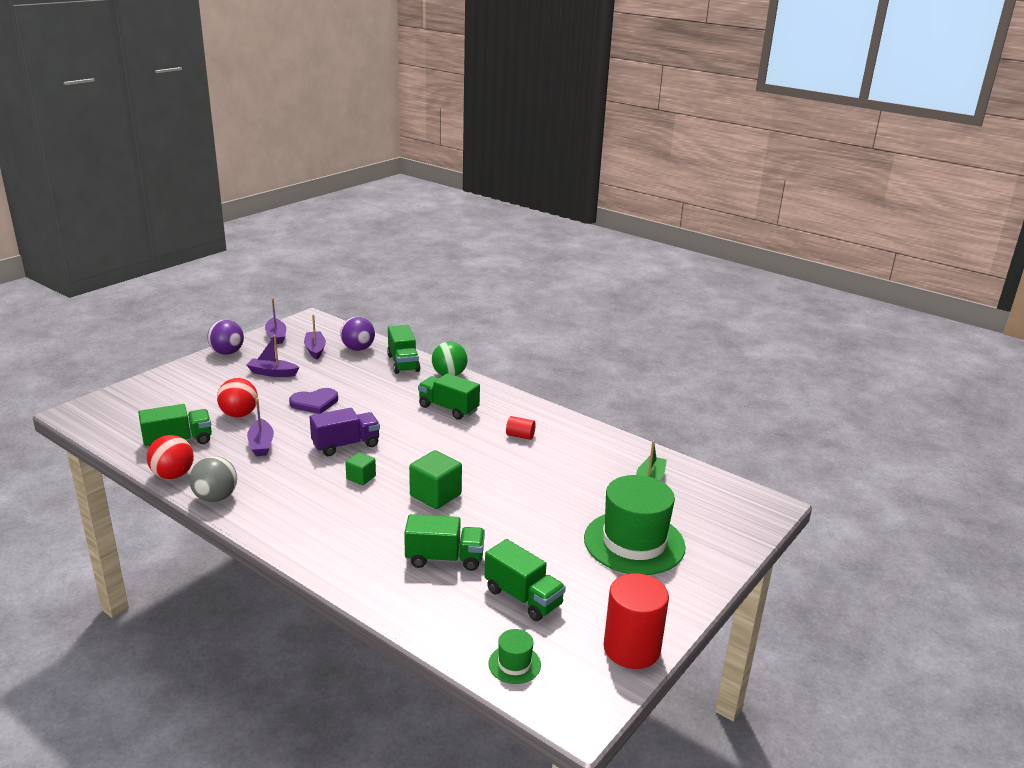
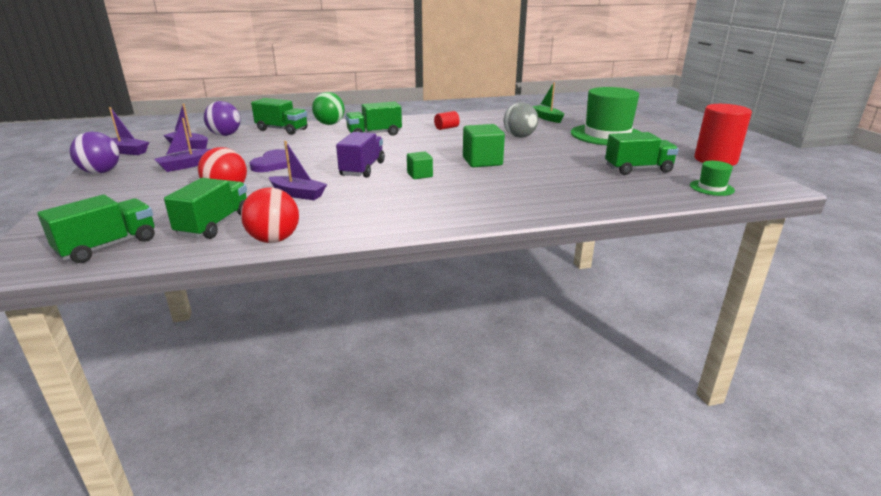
camera: 50 degrees left, 0 degrees up
grey ball [189,456,237,502] -> grey ball moved to [504,102,538,138]
green truck [404,514,485,571] -> green truck moved to [37,195,155,263]

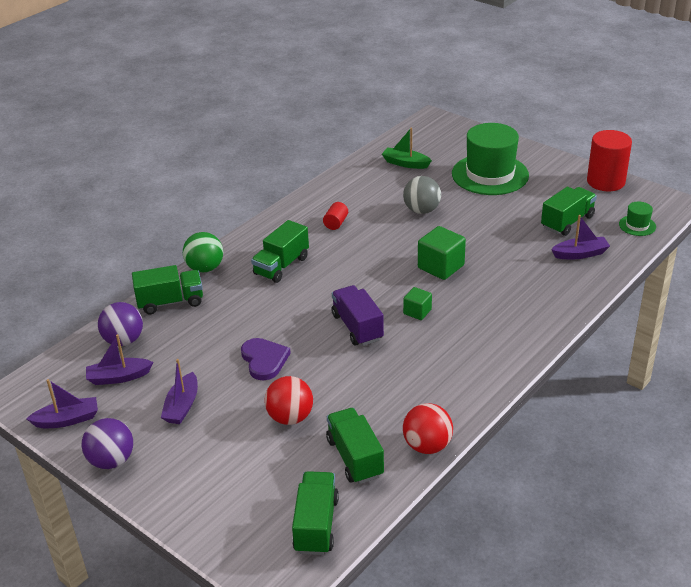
camera: 35 degrees left, 10 degrees up
purple boat [269,141,327,200] -> purple boat moved to [551,215,610,259]

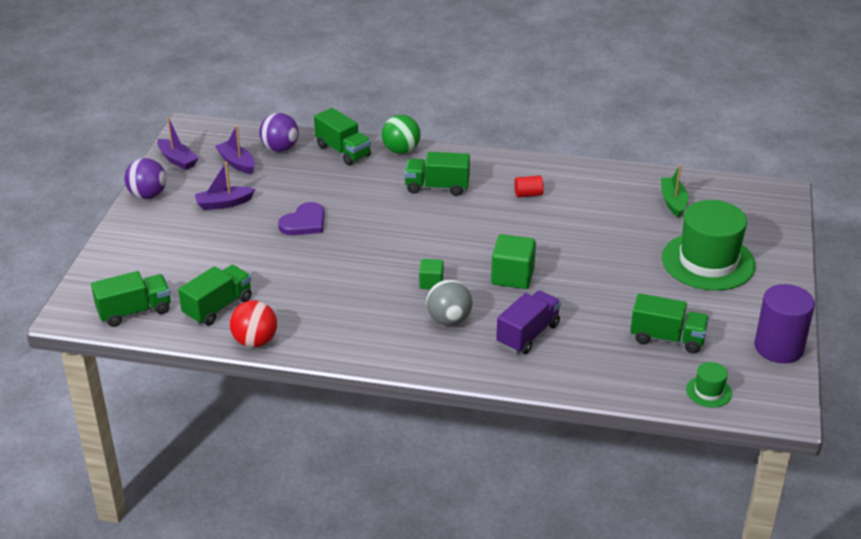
camera: 60 degrees right, 0 degrees up
red ball [265,376,313,425] -> none
purple truck [332,285,384,346] -> purple truck moved to [496,290,561,354]
grey ball [403,176,441,214] -> grey ball moved to [426,279,473,326]
purple boat [551,215,610,259] -> none
red cylinder [587,130,632,191] -> purple cylinder [755,284,815,363]

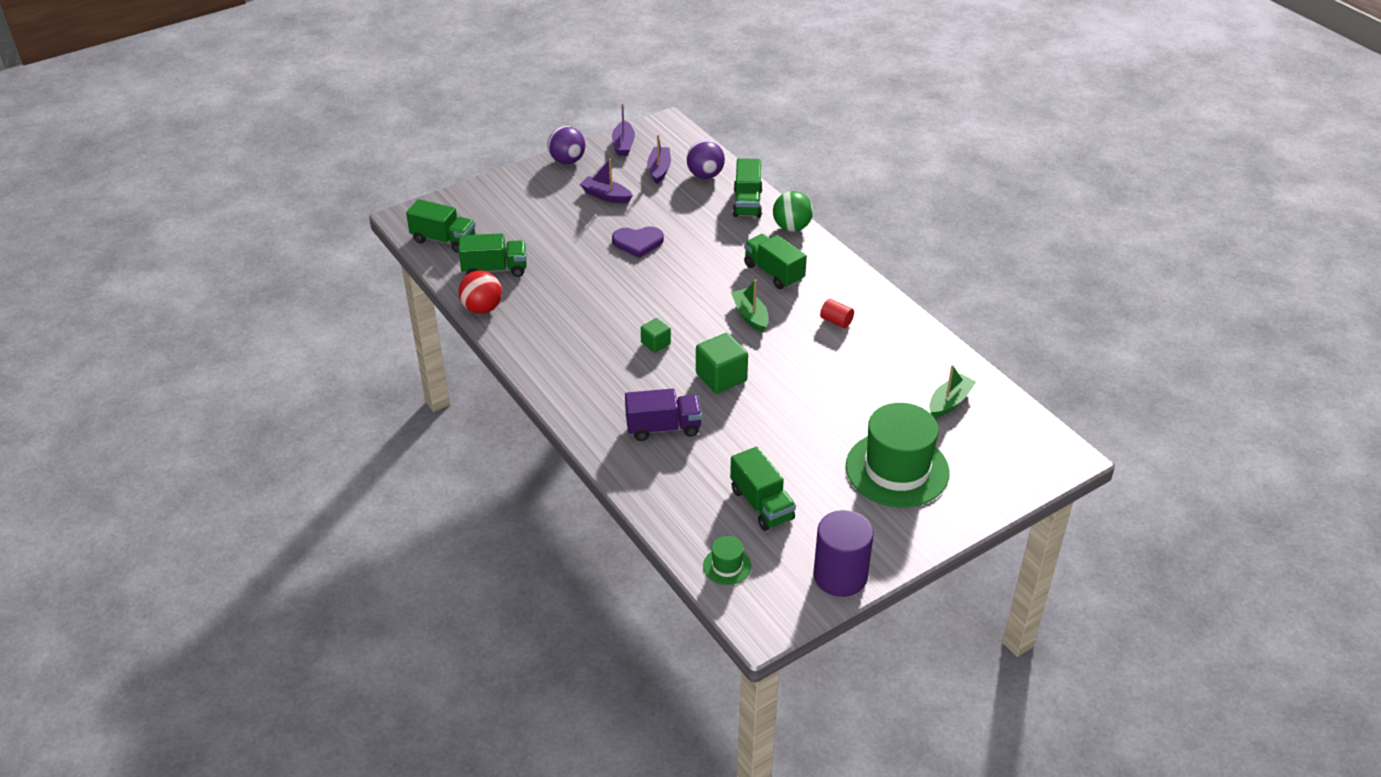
camera: 45 degrees right, 5 degrees up
grey ball [426,279,473,326] -> none
none -> green boat [731,279,769,333]

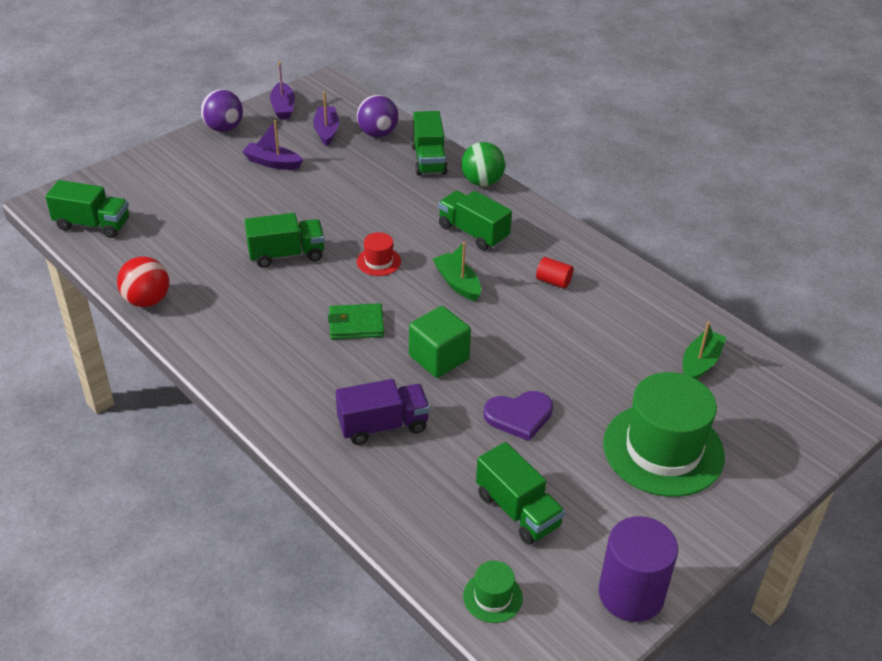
camera: 10 degrees left, 0 degrees up
green truck [459,233,527,277] -> green truck moved to [245,213,325,268]
purple heart [612,226,664,258] -> purple heart moved to [484,391,553,441]
green cube [641,318,671,353] -> green wallet [328,303,384,340]
none -> red hat [357,232,401,276]

